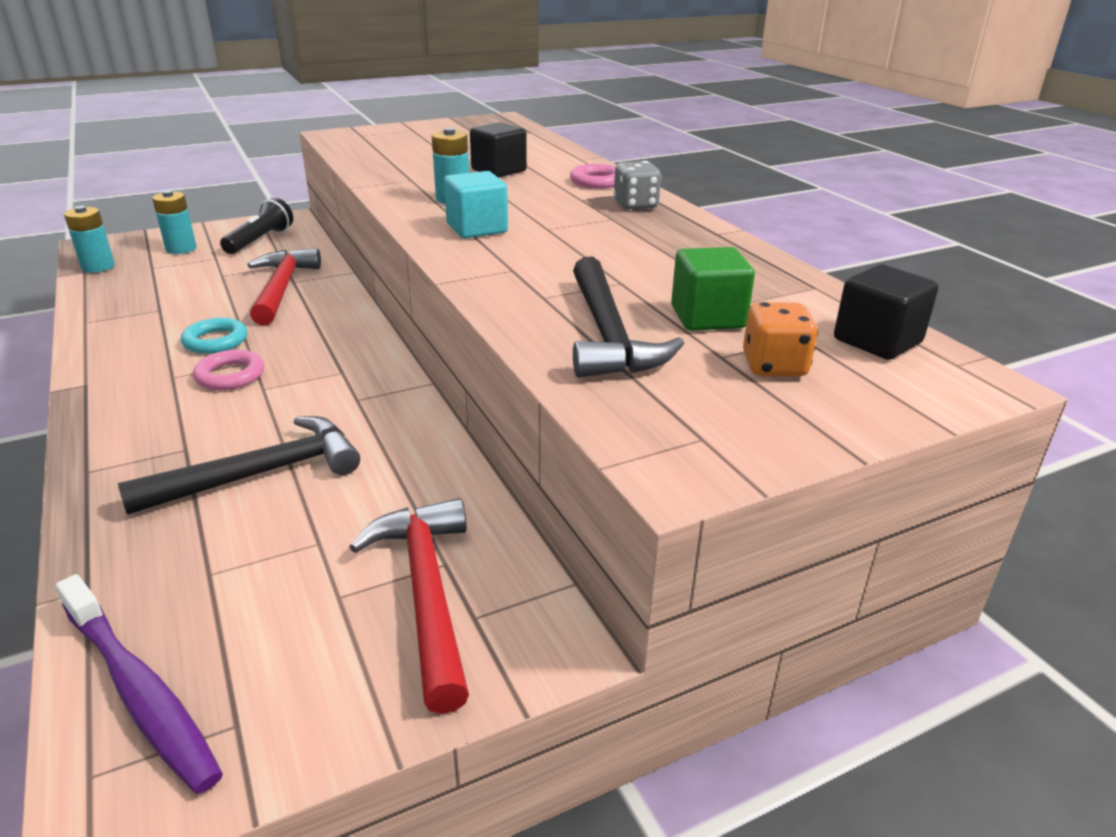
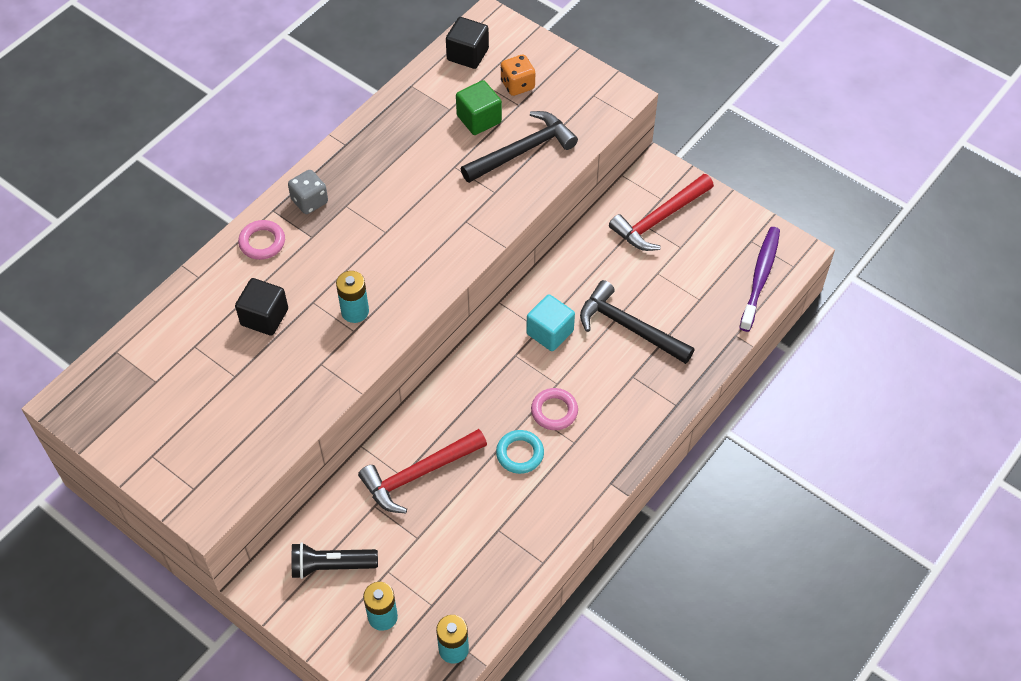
camera: 115 degrees left, 25 degrees up
turquoise cube [444,171,508,238] -> turquoise cube moved to [526,294,575,351]

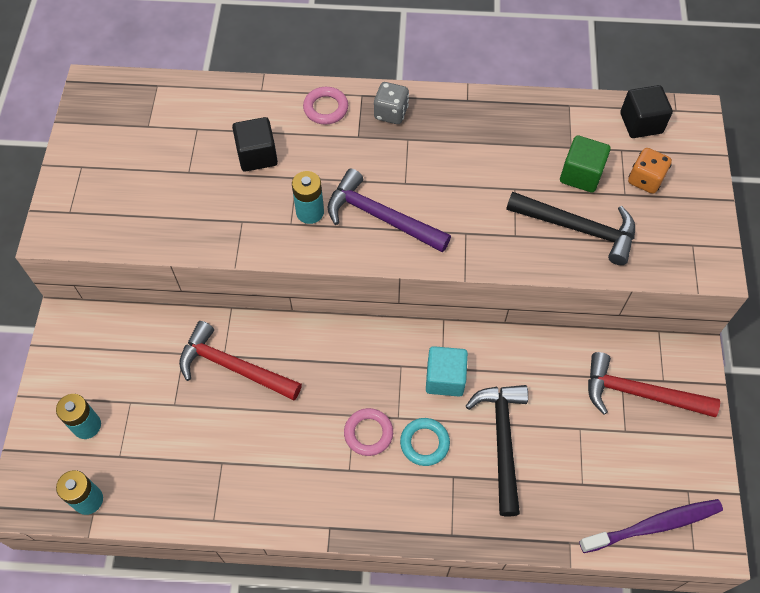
camera: 55 degrees right, 5 degrees up
black flashlight [292,542,378,579] -> none
turquoise ring [496,430,544,474] -> turquoise ring moved to [400,418,450,466]
none -> purple hammer [328,169,451,253]

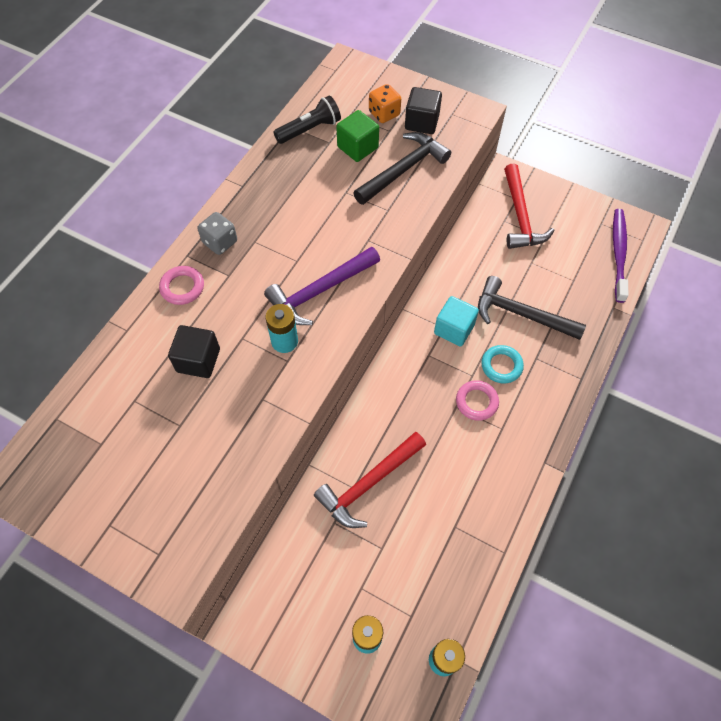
camera: 65 degrees left, 0 degrees up
red hammer [588,352,720,417] -> red hammer turned 45 degrees counterclockwise [504,164,555,249]
black cube [620,85,673,138] -> black cube moved to [405,87,442,134]
none -> black flashlight [273,95,341,144]

